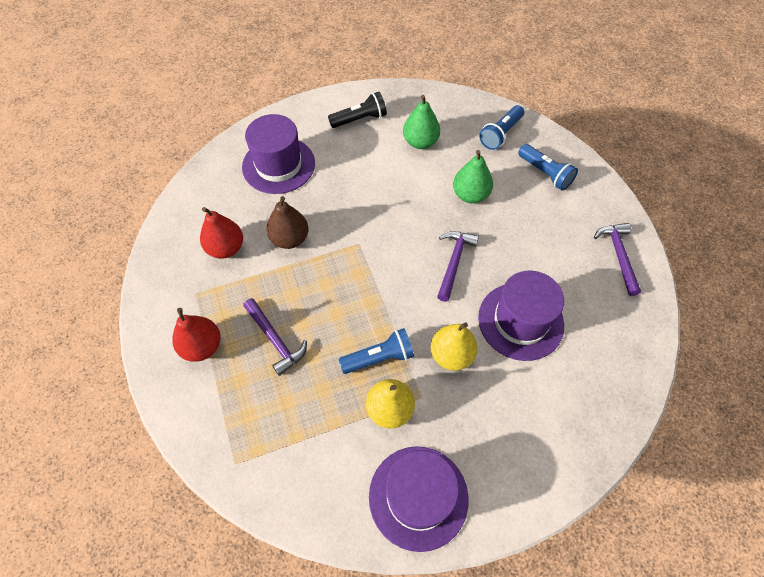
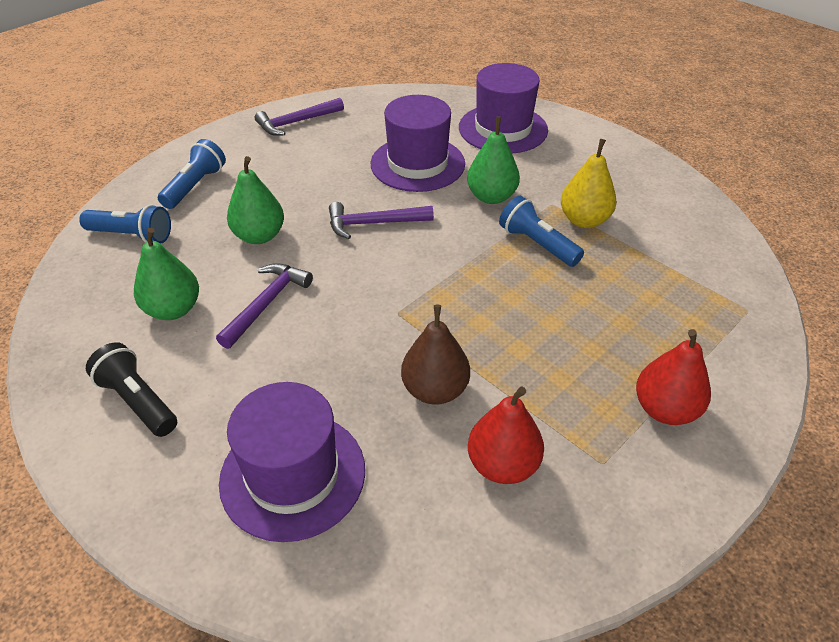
camera: 115 degrees left, 15 degrees down
purple hammer [243,298,307,376] -> purple hammer moved to [216,263,313,349]
purple hat [369,446,469,552] -> purple hat moved to [459,63,548,153]
yellow pear [431,322,478,371] -> green pear [467,117,520,204]

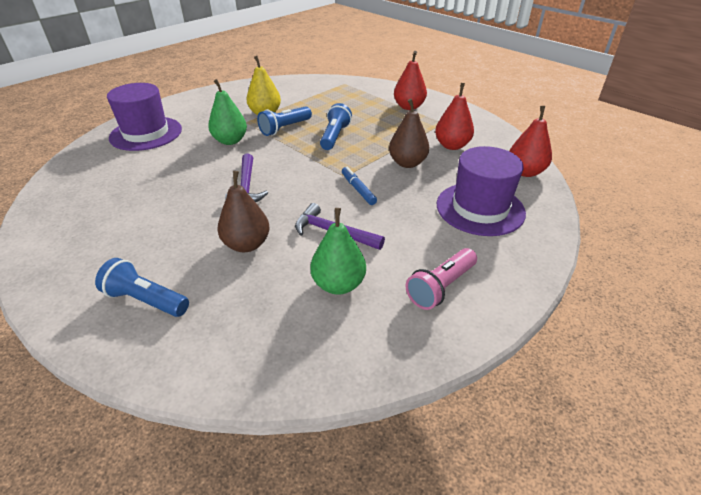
camera: 90 degrees left, 5 degrees down
blue flashlight [79,204,171,244] -> blue flashlight moved to [320,103,352,150]
black flashlight [86,342,177,437] -> pink flashlight [405,248,477,310]
green pear [227,156,284,244] -> brown pear [218,171,270,252]
purple hammer [255,98,344,136] -> none
purple hat [370,95,465,192] -> none
none -> blue marker [342,167,377,205]
none -> red pear [509,106,552,177]

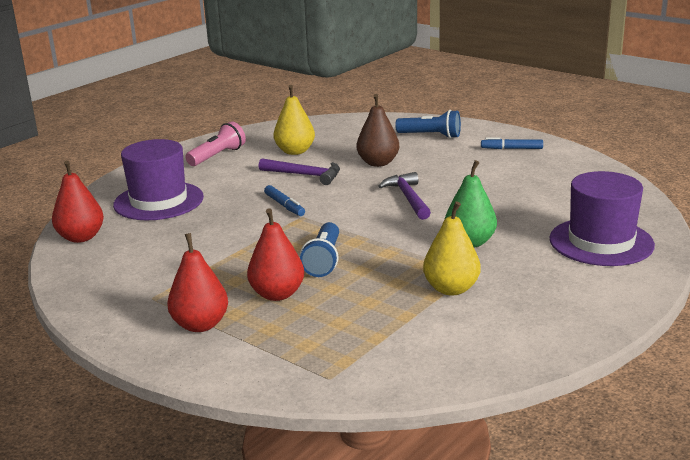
camera: 175 degrees right, 15 degrees down
blue flashlight [257,106,312,136] -> none
green pear [310,208,366,295] -> yellow pear [273,85,315,155]
brown pear [389,99,429,168] -> none
red pear [435,83,474,150] -> red pear moved to [247,208,304,301]
none -> blue marker [481,137,543,149]

